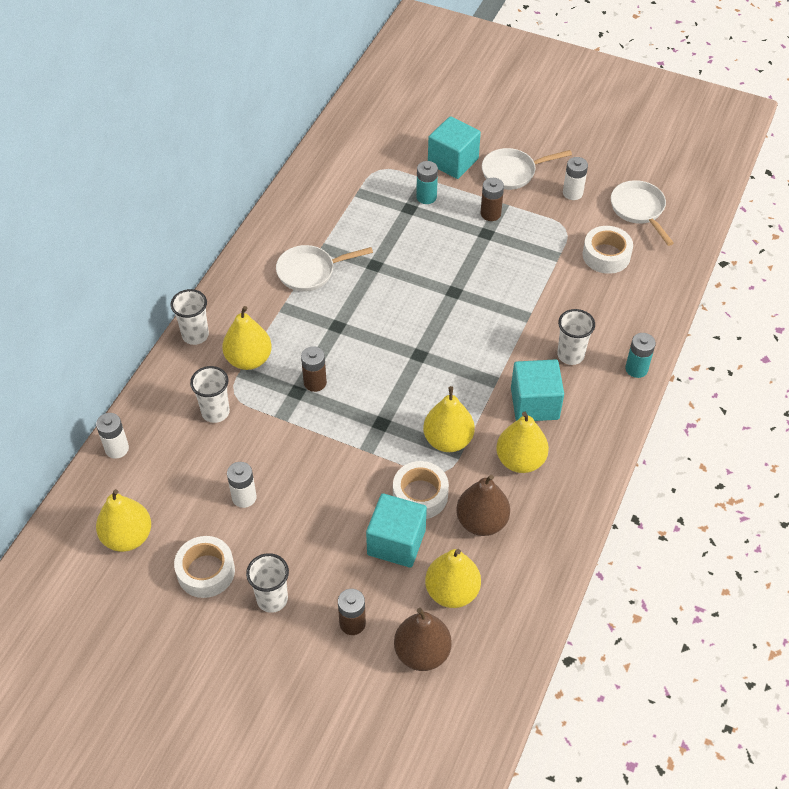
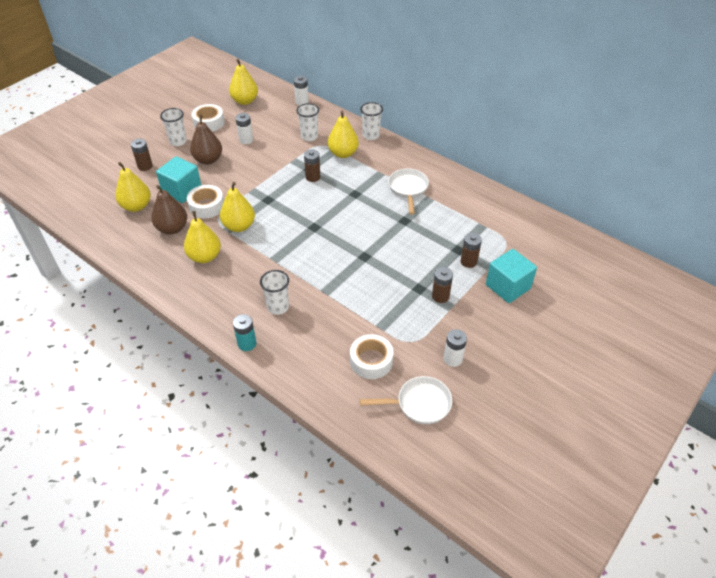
camera: 105 degrees right, 5 degrees down
brown pear [394,608,452,671] -> brown pear moved to [190,115,222,165]
turquoise battery [416,161,438,204] -> brown battery [461,233,482,268]
white pan [482,148,572,190] -> none
turquoise cube [511,359,564,421] -> none

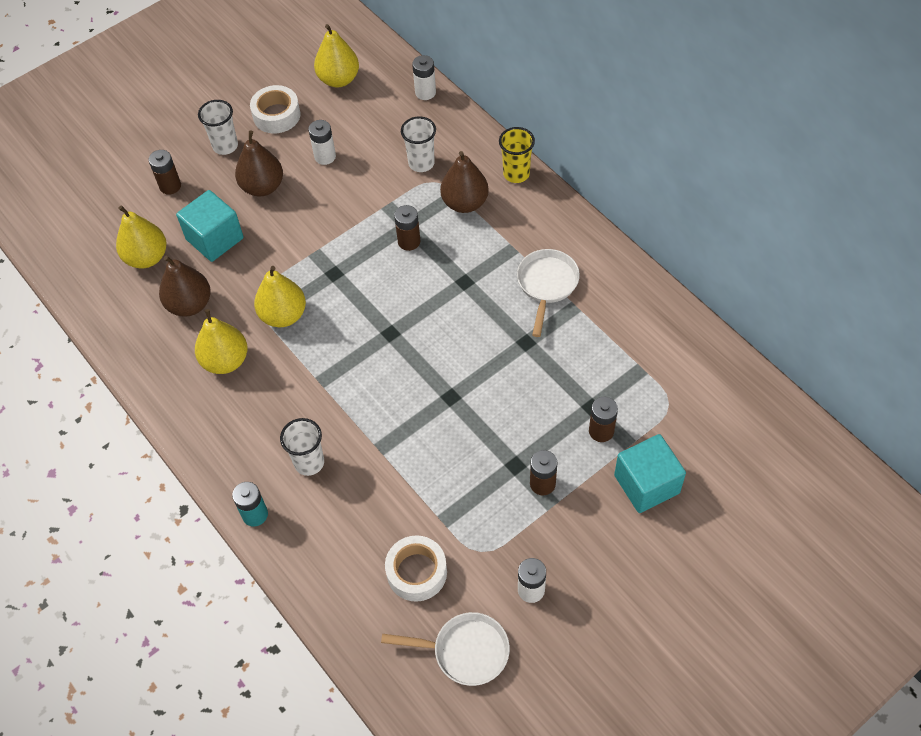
camera: 15 degrees right, 10 degrees up
white tape [187,185,224,218] -> none
yellow pear [328,111,359,158] -> brown pear [440,151,489,213]
white cup [360,102,383,140] -> yellow cup [499,127,535,183]

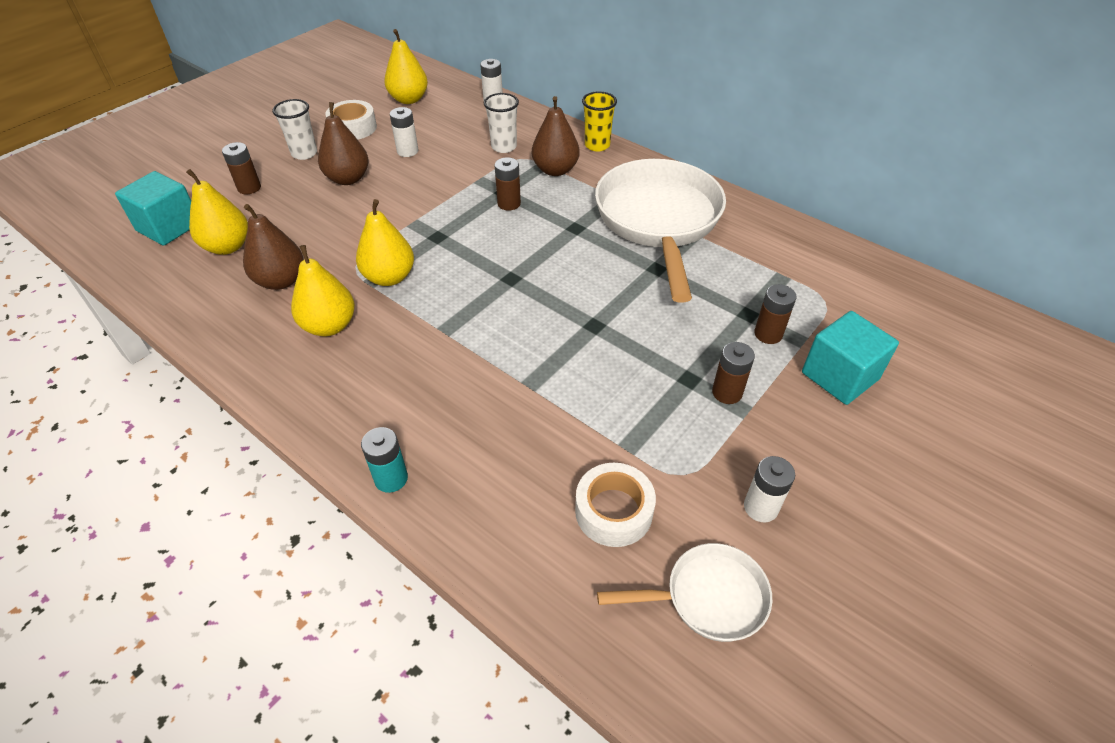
camera: 15 degrees left, 10 degrees down
turquoise cube [176,190,244,262] -> turquoise cube moved to [115,171,191,246]
white cup [280,418,324,476] -> none
white pan [517,249,580,337] -> white pan [595,159,726,303], size x2.02

